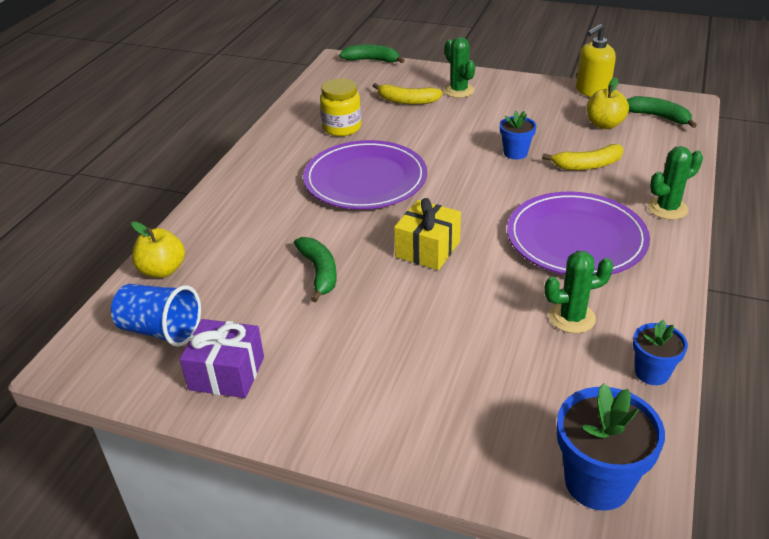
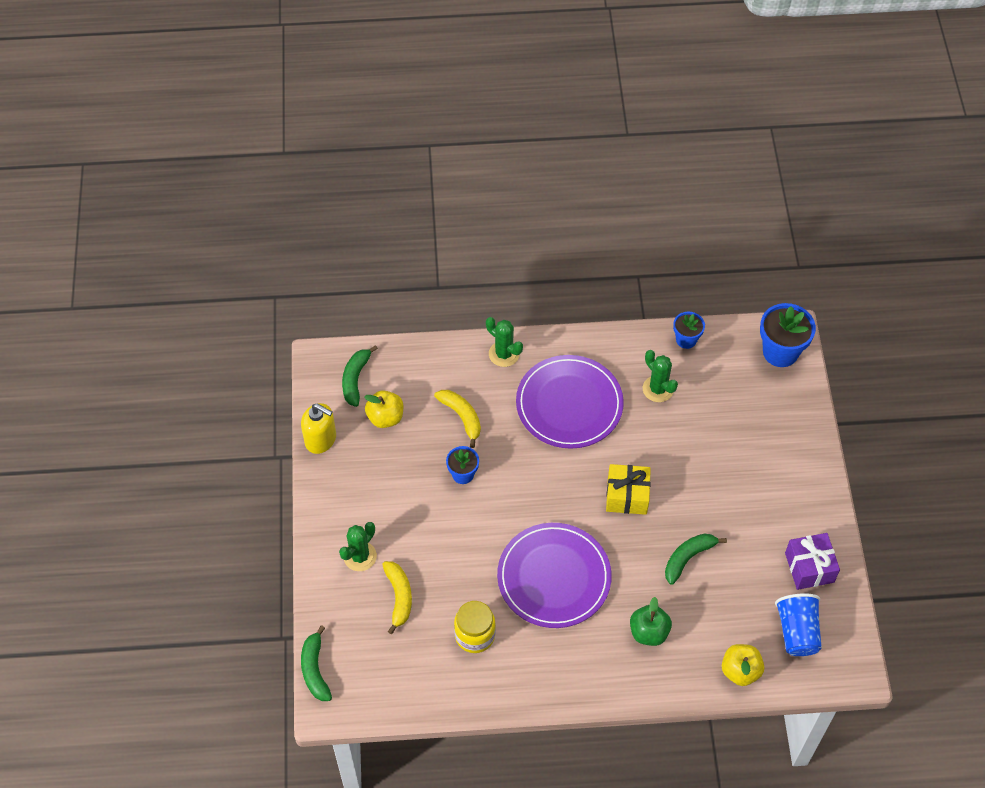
camera: 115 degrees left, 20 degrees up
none -> green apple [630,597,672,646]

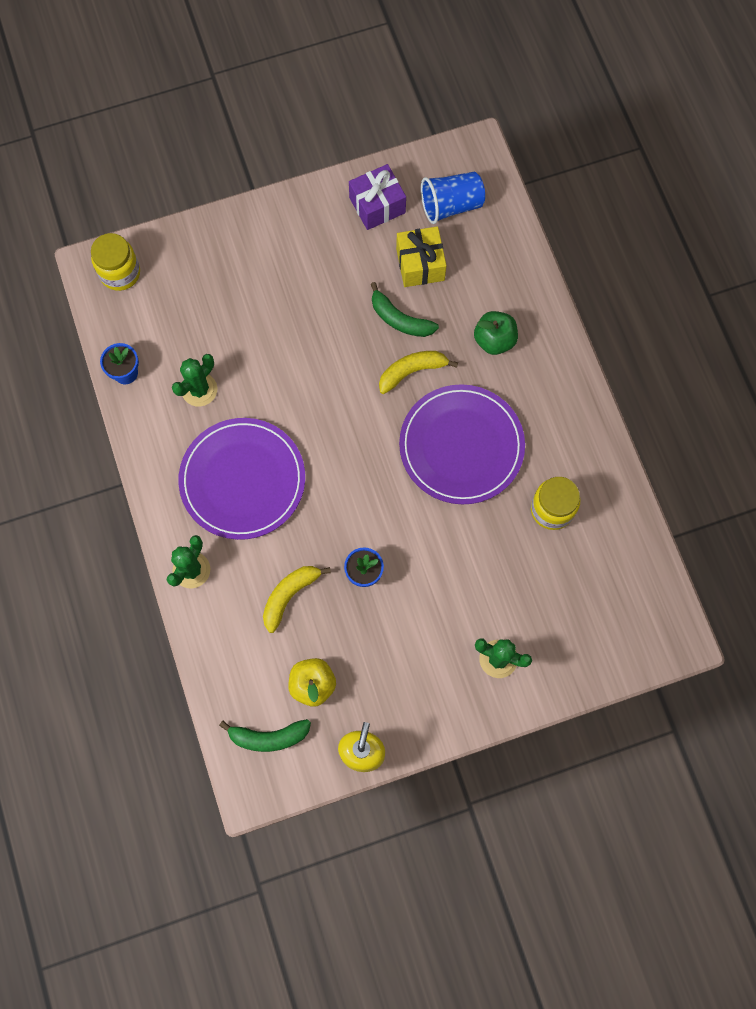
camera: 105 degrees left, 15 degrees up
green banana [301,625,332,701] -> none
yellow banana [382,561,412,634] -> yellow banana moved to [379,351,458,394]
yellow gift [606,464,651,515] -> yellow gift moved to [396,226,447,287]
yellow apple [722,644,764,686] -> none
blue flower pot [760,303,816,367] -> yellow jar [91,233,140,291]

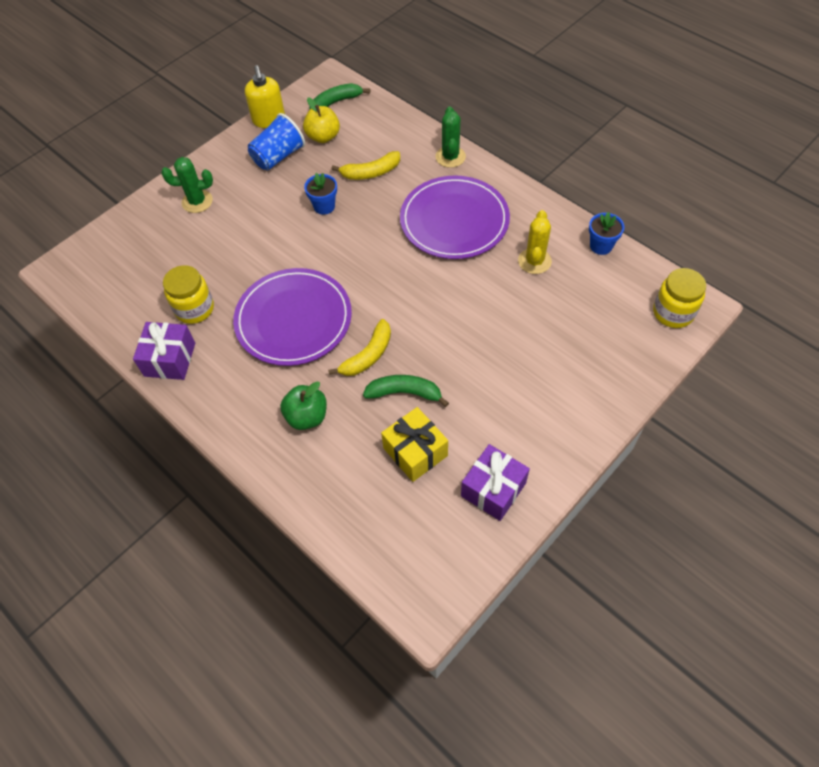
camera: 155 degrees right, 15 degrees down
green cactus [172,354,217,407] -> yellow cactus [518,210,552,274]
yellow banana [263,566,331,633] -> yellow banana turned 60 degrees clockwise [332,151,400,180]
blue cup [421,172,485,224] -> blue cup moved to [248,113,305,170]
none -> purple gift [133,322,195,380]

